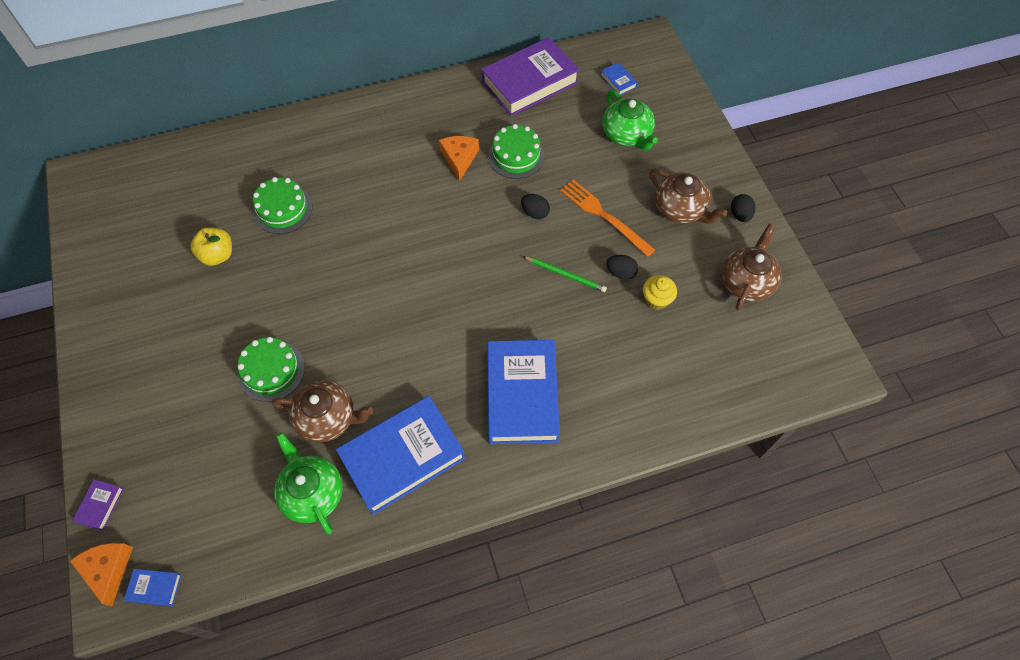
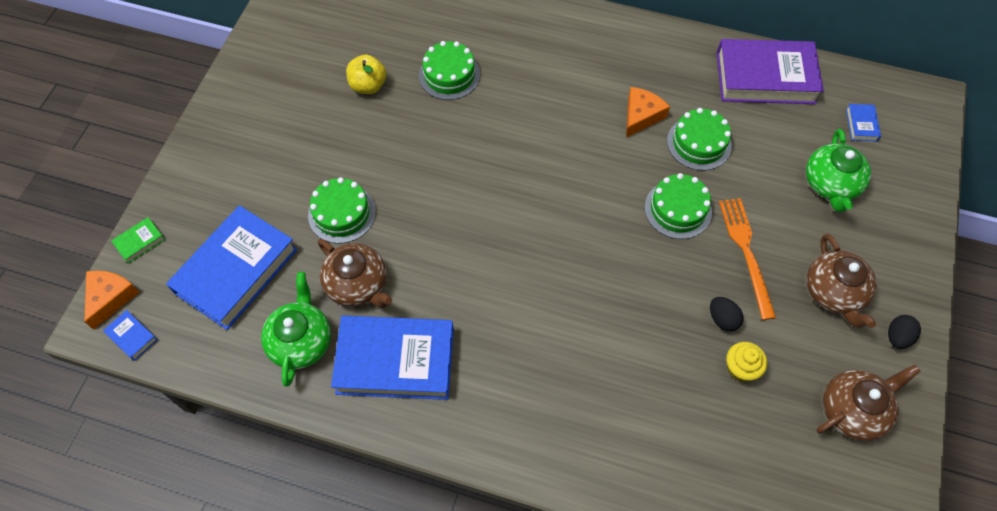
camera: 35 degrees right, 0 degrees up
purple book [72,479,124,531] -> green book [111,217,165,264]
blue book [487,340,560,444] -> blue book moved to [166,205,298,330]
black egg [521,194,550,219] -> green cake [644,173,712,239]
green pencil [523,256,607,292] -> none

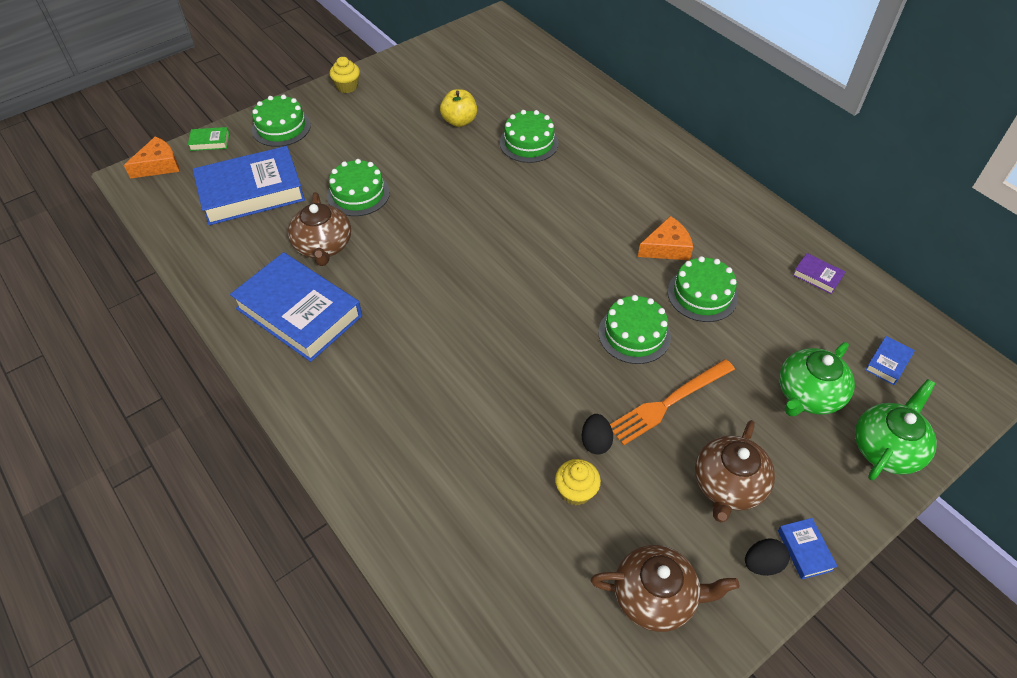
camera: 35 degrees right, 10 degrees down
blue book [103,310,158,361] -> blue book moved to [778,518,838,579]
green teapot [261,272,331,386] -> green teapot moved to [855,379,937,480]
purple book [717,39,824,104] -> purple book [793,253,845,294], size x0.40
orange fork [719,198,776,320] -> orange fork turned 150 degrees counterclockwise [610,359,735,446]
none -> green cake [252,95,311,147]
none -> yellow cupcake [330,57,360,93]

